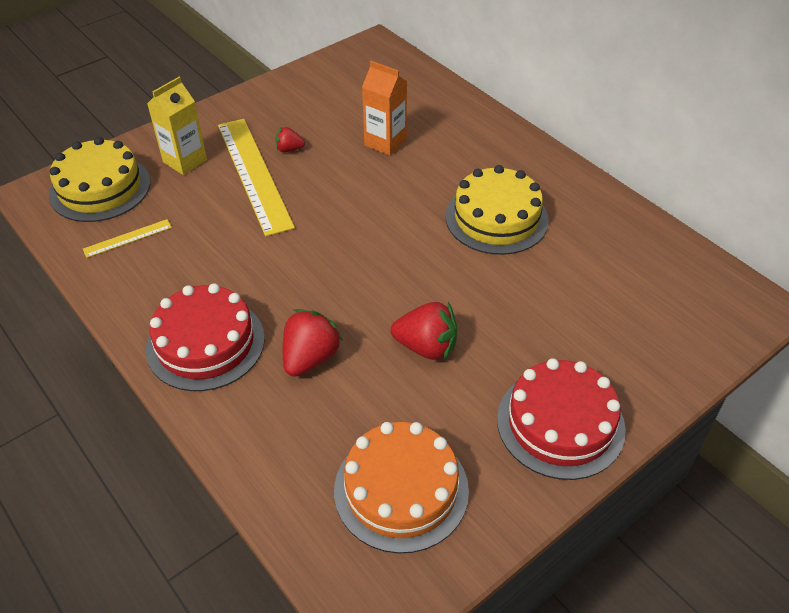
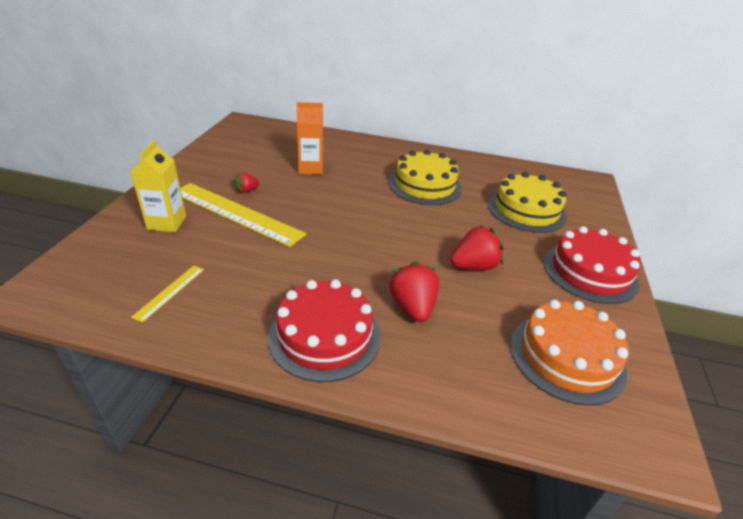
camera: 40 degrees left, 10 degrees down
yellow cake [49,137,150,222] -> yellow cake moved to [488,172,567,233]

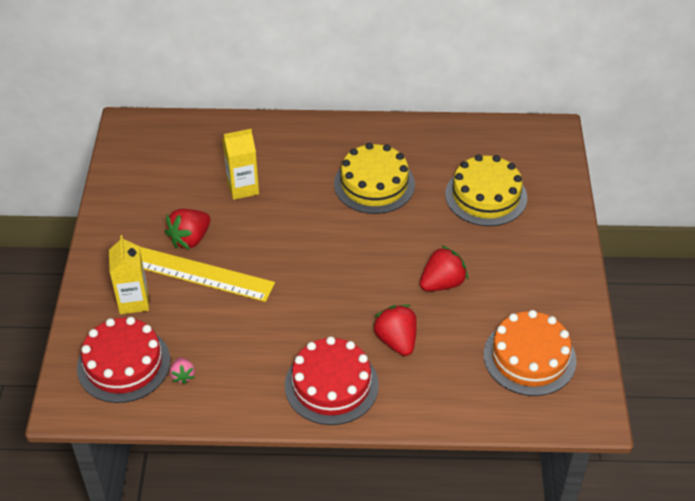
camera: 10 degrees left, 10 degrees up
yellow ruler [131,266,204,323] -> pink strawberry [170,357,195,384]
red strawberry [235,172,259,193] -> red strawberry [165,209,210,249], size x1.82
orange carton [297,102,323,174] -> yellow carton [222,129,259,200]
red cake [544,226,641,304] -> red cake moved to [77,317,171,403]

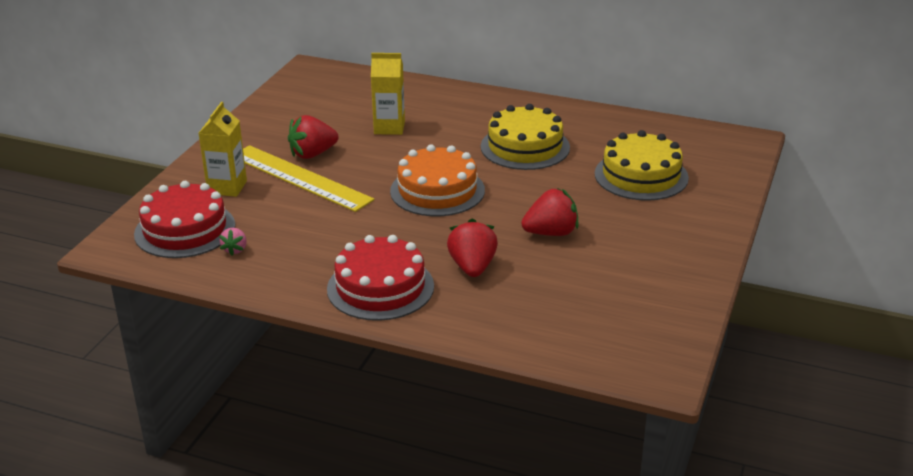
camera: 20 degrees right, 15 degrees down
orange cake [484,310,576,396] -> orange cake moved to [390,145,485,216]

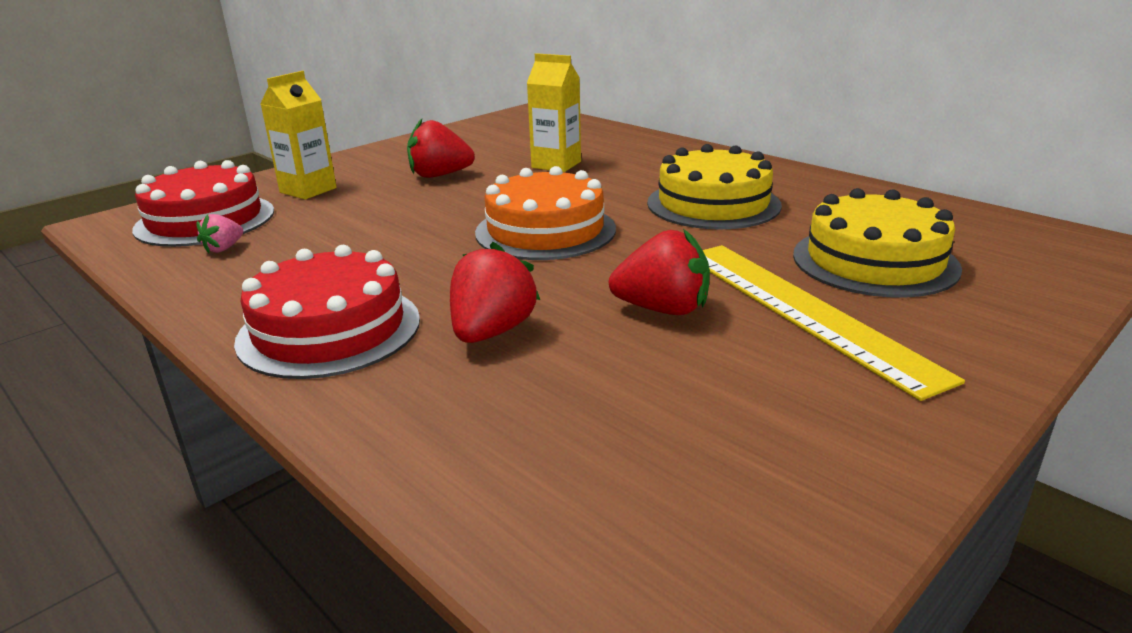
camera: 25 degrees right, 5 degrees down
yellow ruler [243,145,374,212] -> yellow ruler moved to [703,245,965,401]

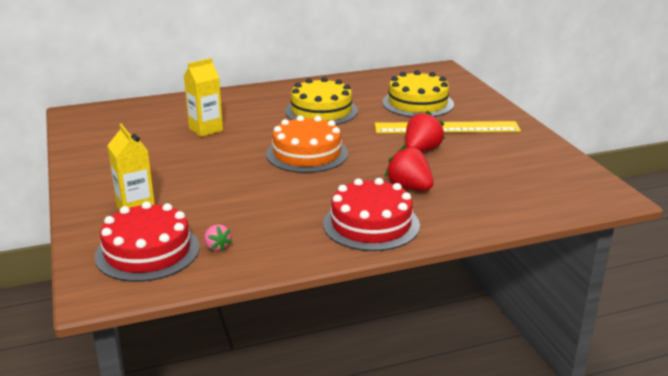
camera: 65 degrees left, 0 degrees up
red strawberry [407,119,475,178] -> none

